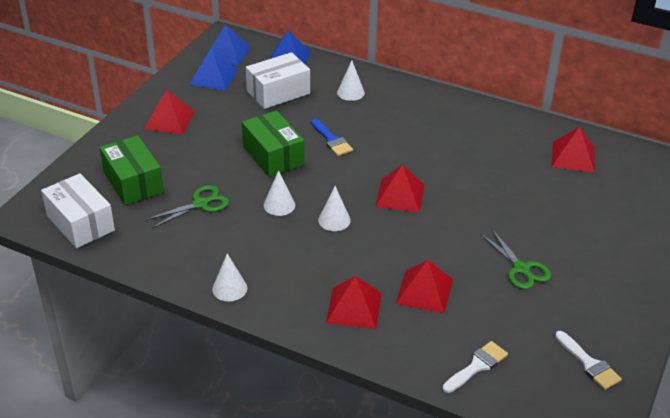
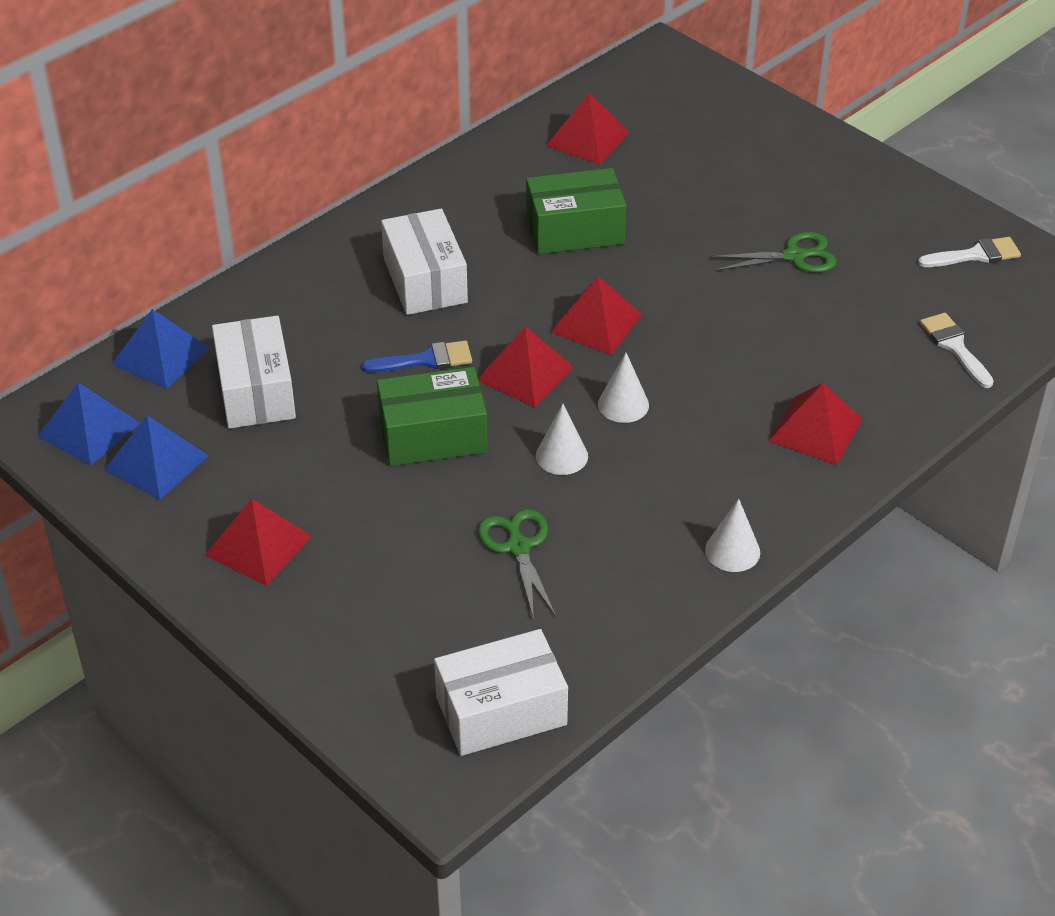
camera: 70 degrees left, 5 degrees up
green box [100,135,164,205] -> green box moved to [526,168,626,254]
white cone [337,60,365,101] -> none
red pyramid [396,260,453,313] -> red pyramid moved to [478,326,574,408]
none -> white box [381,209,468,315]

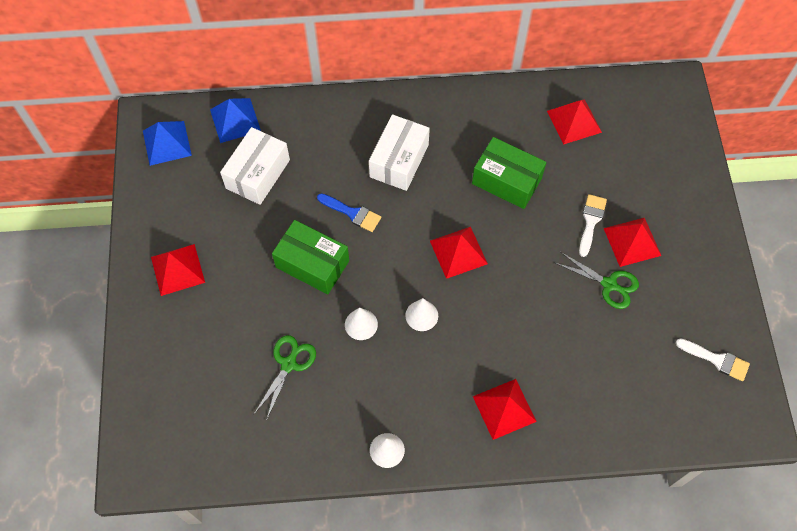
camera: 40 degrees right, 20 degrees up
blue pyramid [104,415,209,500] -> none
white box [434,629,568,756] -> none
red pyramid [478,326,574,408] -> red pyramid moved to [604,218,661,267]
white brush [920,313,994,388] -> white brush moved to [579,194,607,257]

